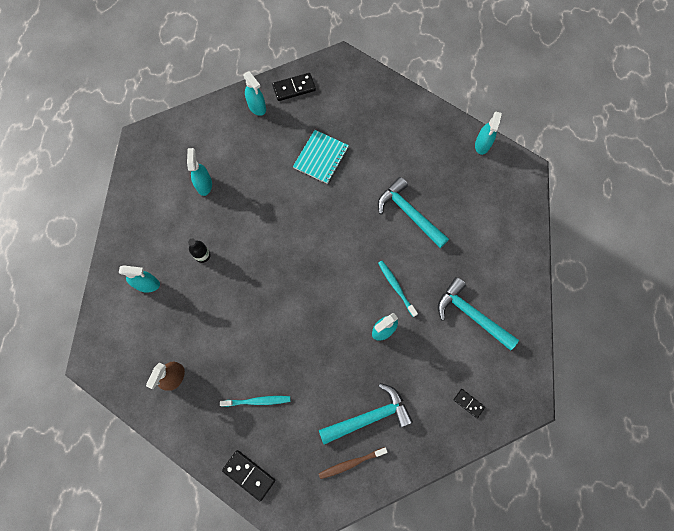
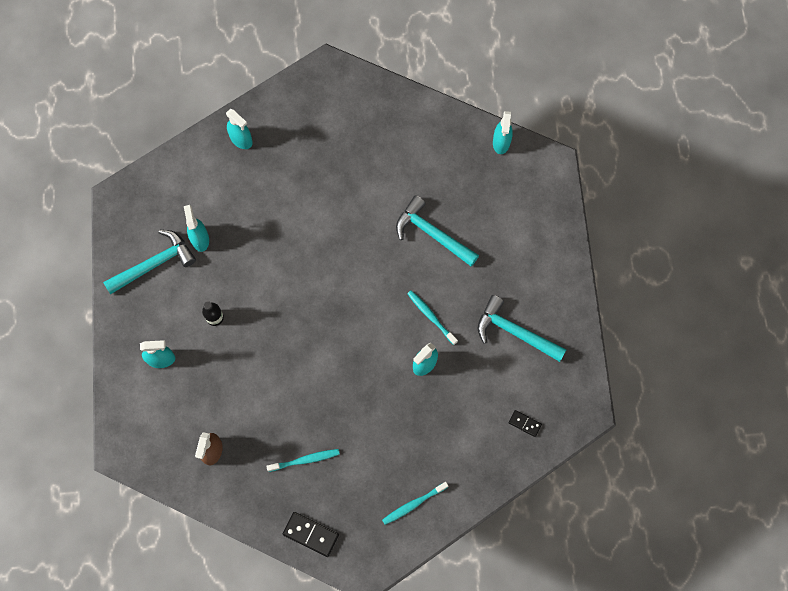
camera: 10 degrees left, 0 degrees up
black domino [272,73,316,101] -> none
turquoise notebook [293,130,349,184] -> none
turquoise hammer [319,383,413,444] -> turquoise hammer moved to [103,230,196,294]
brown toothbrush [319,447,388,479] -> turquoise toothbrush [382,482,448,525]

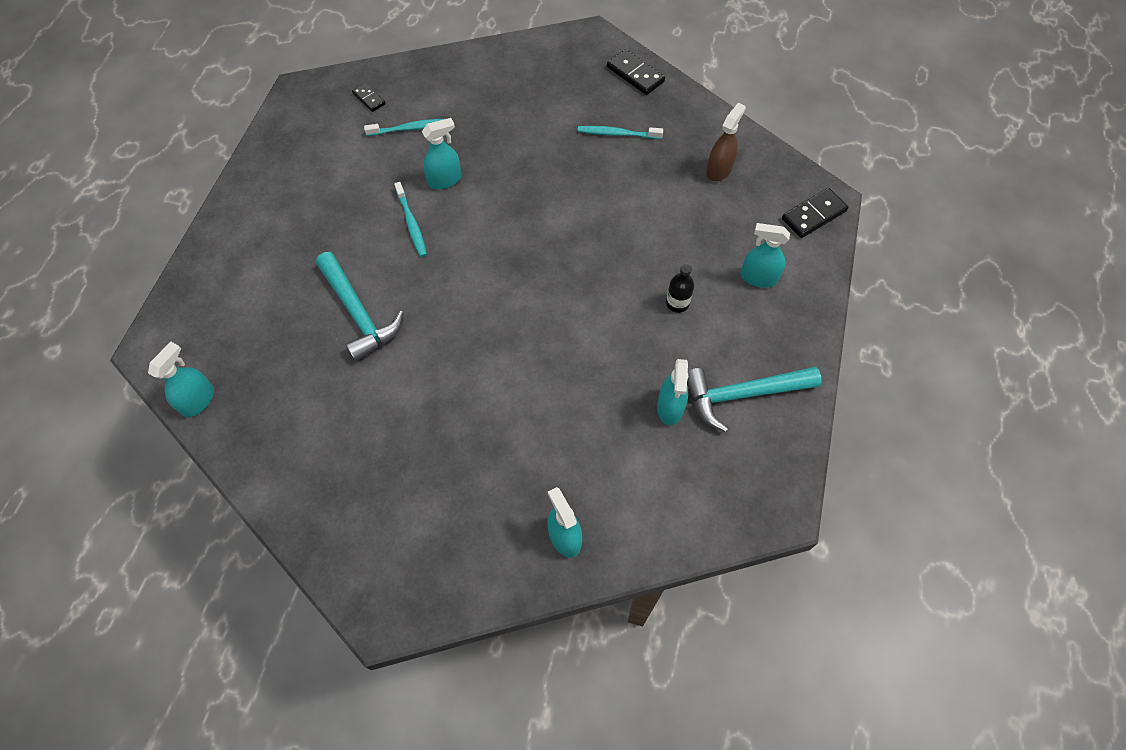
camera: 160 degrees left, 10 degrees down
turquoise toothbrush [382,482,448,525] -> turquoise toothbrush moved to [364,119,444,136]
turquoise hammer [478,295,567,362] -> none
none -> black domino [782,188,849,238]

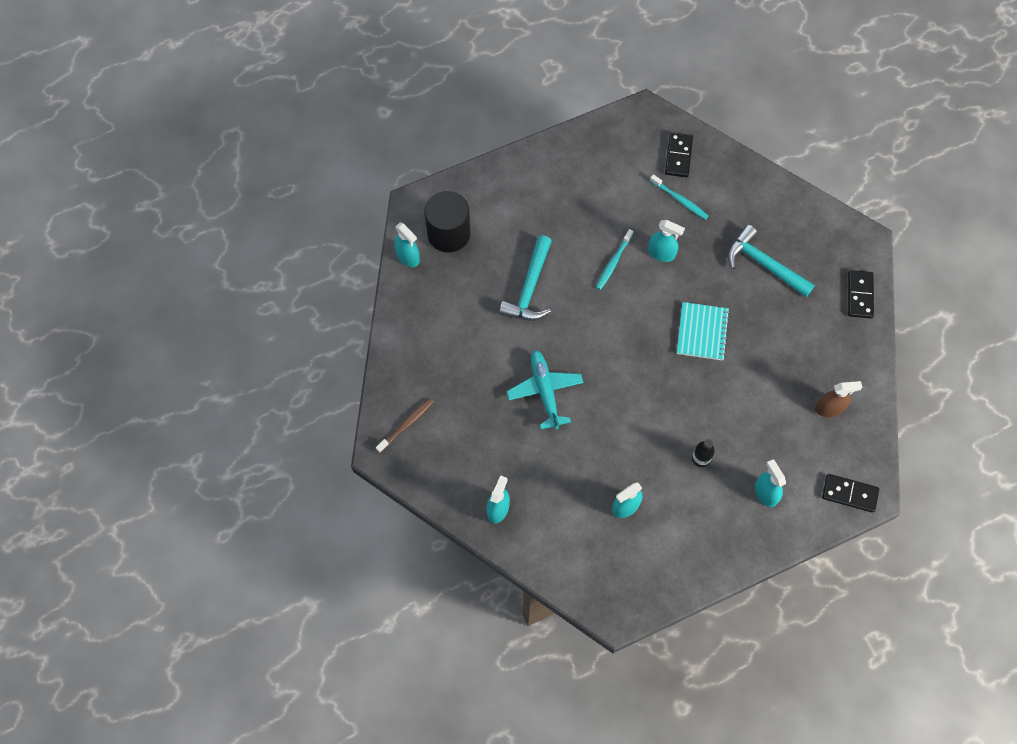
camera: 50 degrees right, 5 degrees up
turquoise spray bottle [148,342,214,417] -> turquoise spray bottle turned 60 degrees clockwise [394,222,420,267]
black domino [352,83,386,112] -> black domino [665,132,693,178], size x1.65
turquoise toothbrush [578,126,663,139] -> none
turquoise hammer [687,367,822,432] -> turquoise hammer moved to [727,225,815,297]
none -> brown toothbrush [376,398,434,453]
none -> black cylinder [424,191,471,253]
none -> turquoise plane [506,350,584,430]
none -> turquoise notebook [677,302,730,361]

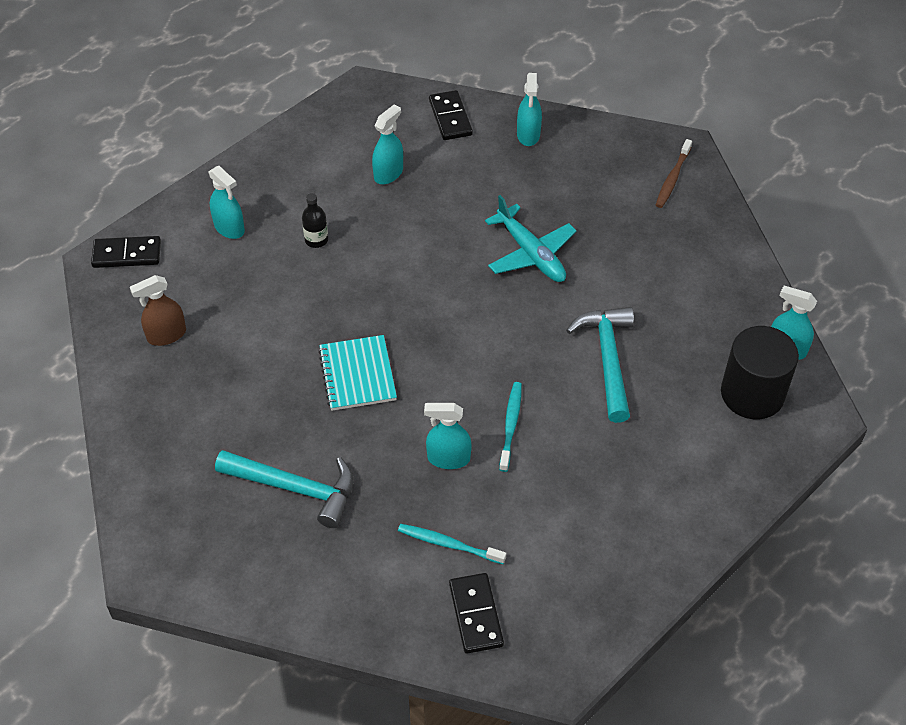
camera: 160 degrees right, 15 degrees down
black domino [848,270,874,318] -> black domino moved to [429,90,473,140]

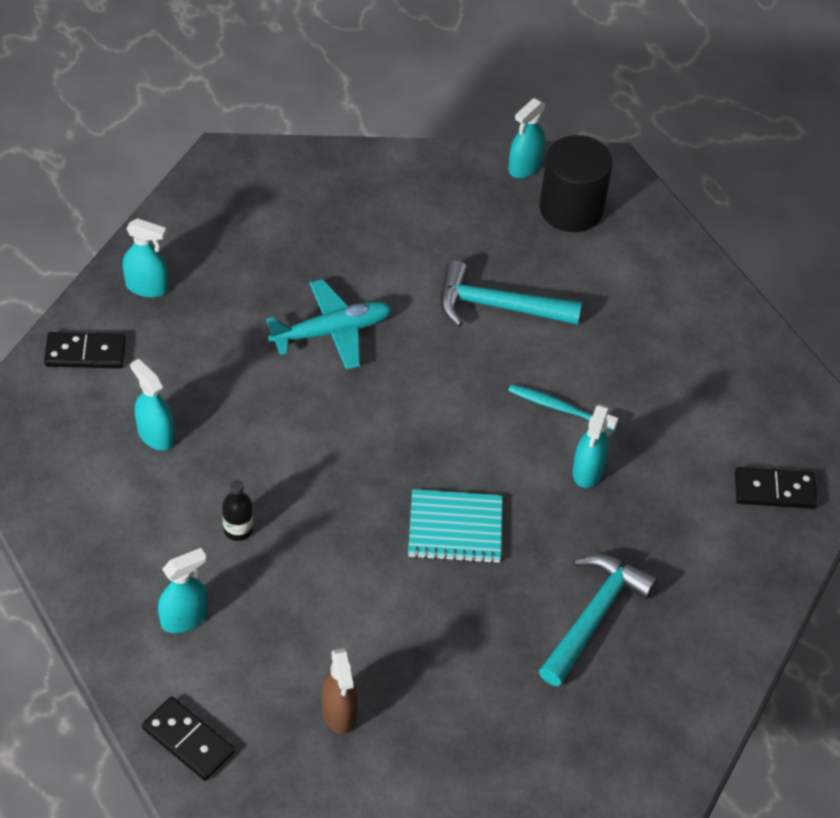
camera: 80 degrees left, 0 degrees up
black domino [91,236,161,268] -> black domino turned 60 degrees counterclockwise [142,696,235,781]
turquoise toothbrush [398,524,506,564] -> none
brown toothbrush [656,139,692,208] -> none

